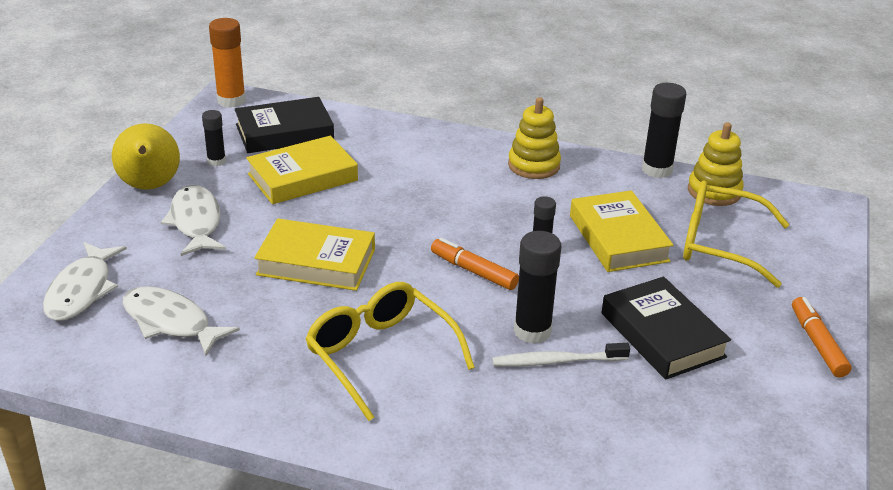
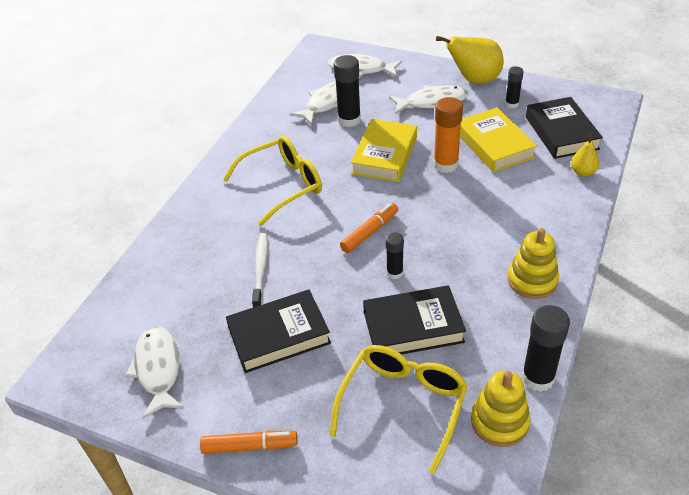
camera: 100 degrees right, 10 degrees up
orange glue stick [209,18,246,108] -> orange glue stick moved to [433,97,463,173]
black glue stick [514,231,561,344] -> black glue stick moved to [334,55,361,127]
yellow book [570,190,673,272] -> black book [363,285,466,354]
none -> white fish [125,326,184,419]
none -> yellow pear [571,134,599,177]

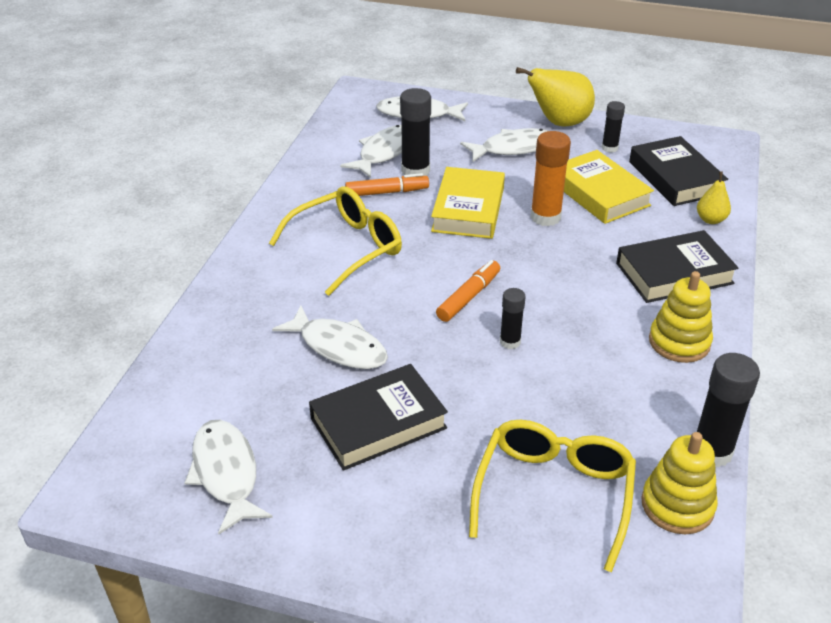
camera: 10 degrees left, 5 degrees down
orange marker [200,431,298,454] -> orange marker moved to [345,173,429,196]
white toothbrush [252,233,268,307] -> white fish [272,305,388,369]
black book [363,285,466,354] -> black book moved to [616,230,739,303]

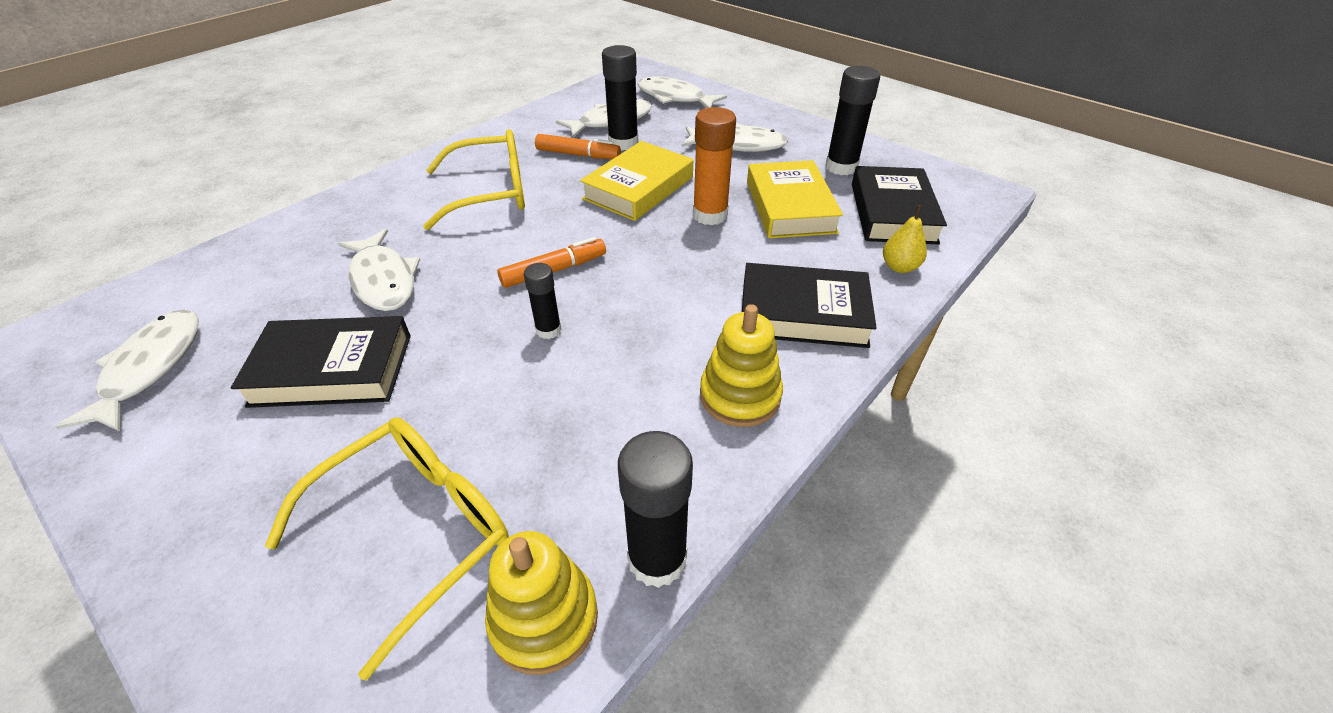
camera: 25 degrees right, 5 degrees up
yellow pear [516,67,595,127] -> none
black glue stick [601,101,625,153] -> black glue stick [825,66,880,175], size x1.69

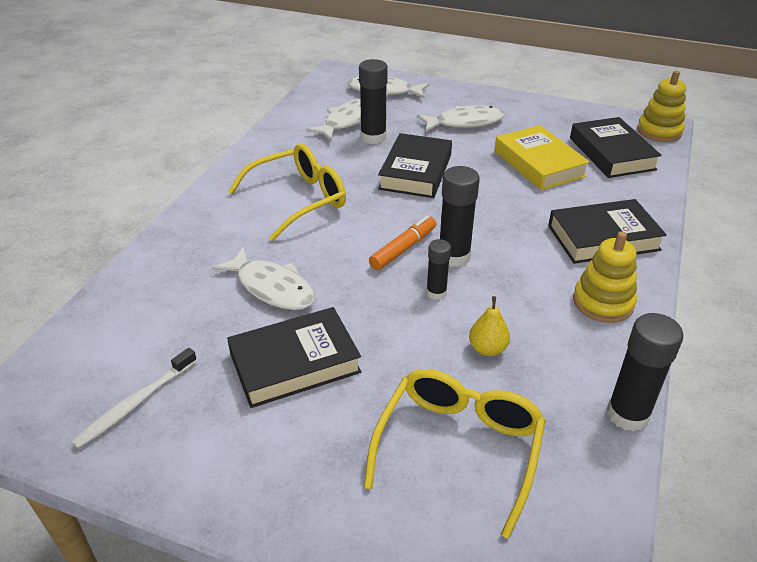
camera: 20 degrees left, 5 degrees down
white fish [55,310,199,431] -> white toothbrush [71,348,197,449]
yellow stacking toy [485,531,598,675] -> yellow stacking toy moved to [637,71,686,142]
orange marker [535,134,621,159] -> none
yellow book [580,141,693,221] -> black book [378,133,452,198]
orange glue stick [693,107,736,225] -> none
black glue stick [825,66,880,175] -> black glue stick moved to [440,166,480,267]
yellow pear [883,205,927,273] -> yellow pear moved to [469,296,510,356]

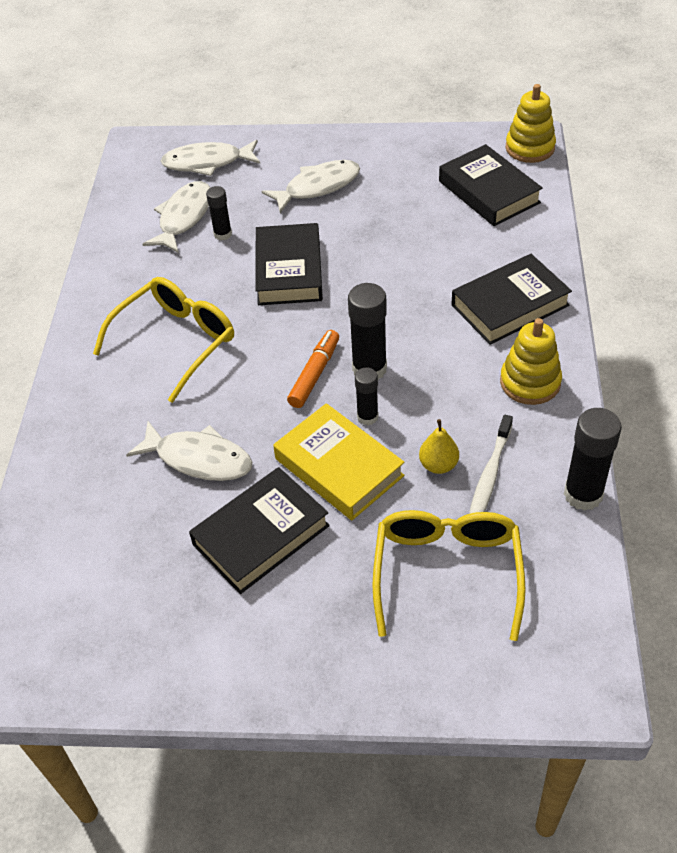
camera: 15 degrees left, 10 degrees up
white toothbrush [71,348,197,449] -> white toothbrush moved to [469,415,513,514]
black glue stick [359,59,388,144] -> black glue stick [206,186,232,240], size x0.59
yellow book [494,125,590,190] -> yellow book moved to [273,403,404,520]

